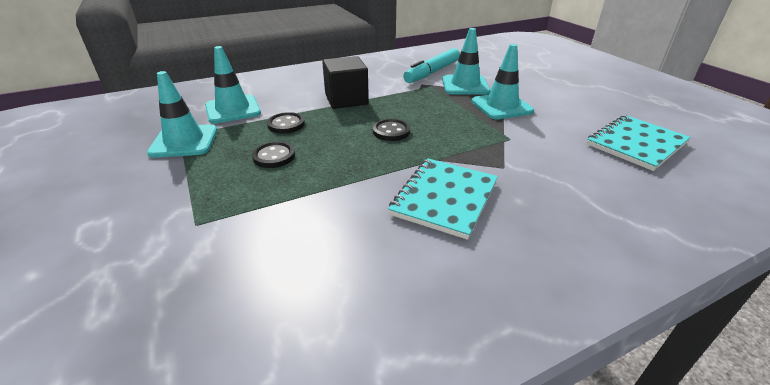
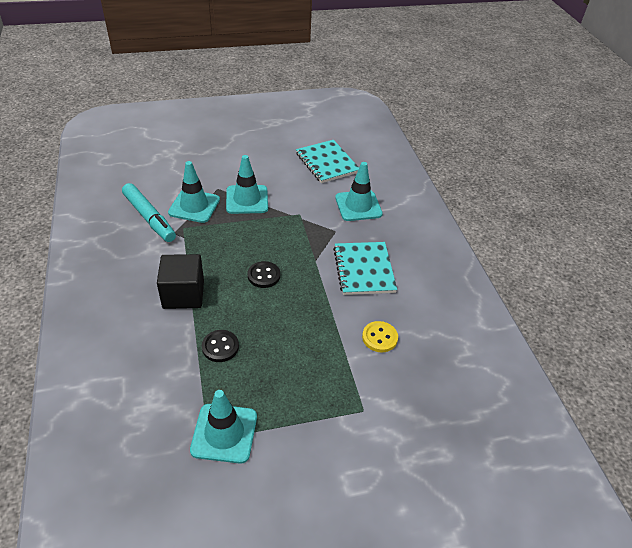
camera: 80 degrees left, 10 degrees up
turquoise traffic cone [205,46,261,124] -> turquoise traffic cone moved to [335,162,383,221]
black button [252,142,295,168] -> none
turquoise notebook [388,158,498,240] -> turquoise notebook turned 45 degrees clockwise [333,242,397,295]
none -> yellow button [362,321,398,352]

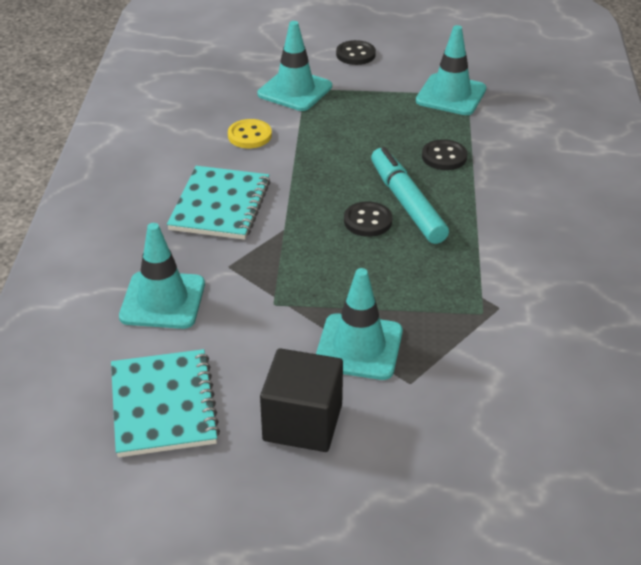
camera: 160 degrees left, 5 degrees down
turquoise marker [122,183,176,242] -> turquoise marker moved to [371,147,449,244]
black cube [157,254,204,309] -> black cube moved to [260,348,343,452]
turquoise traffic cone [168,161,220,223] -> turquoise traffic cone moved to [257,21,332,111]
none -> black button [336,40,376,65]

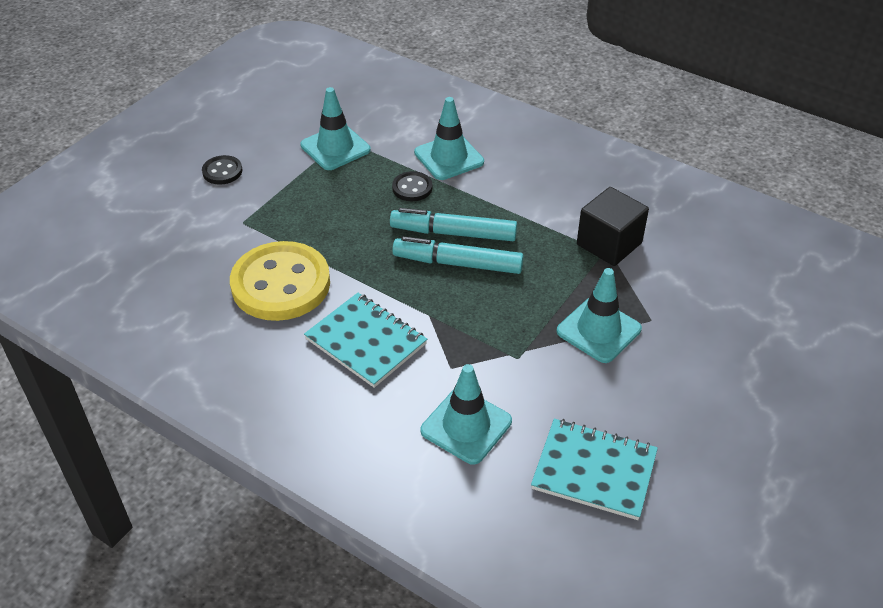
camera: 60 degrees left, 5 degrees up
yellow button [228,119,272,148] -> yellow button [230,241,330,321], size x2.23
turquoise traffic cone [257,21,332,111] -> turquoise traffic cone moved to [414,97,484,180]
black cube [260,348,343,452] -> black cube moved to [577,187,649,266]
black button [344,202,392,237] -> turquoise marker [392,236,524,274]

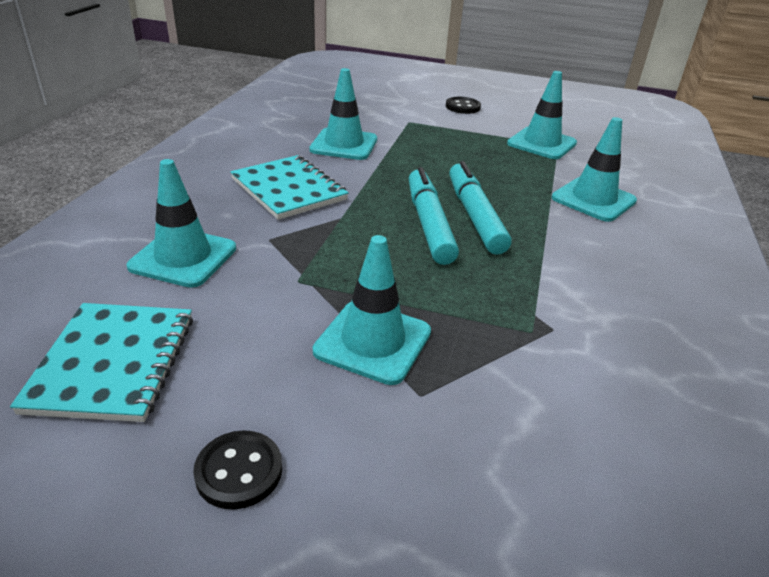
camera: 70 degrees right, 10 degrees down
yellow button [230,241,330,321] -> turquoise traffic cone [309,68,377,160]
turquoise notebook [304,293,427,388] -> turquoise notebook turned 60 degrees counterclockwise [230,155,349,220]
black button [392,171,432,201] -> black button moved to [193,430,282,509]
black cube [577,187,649,266] -> none

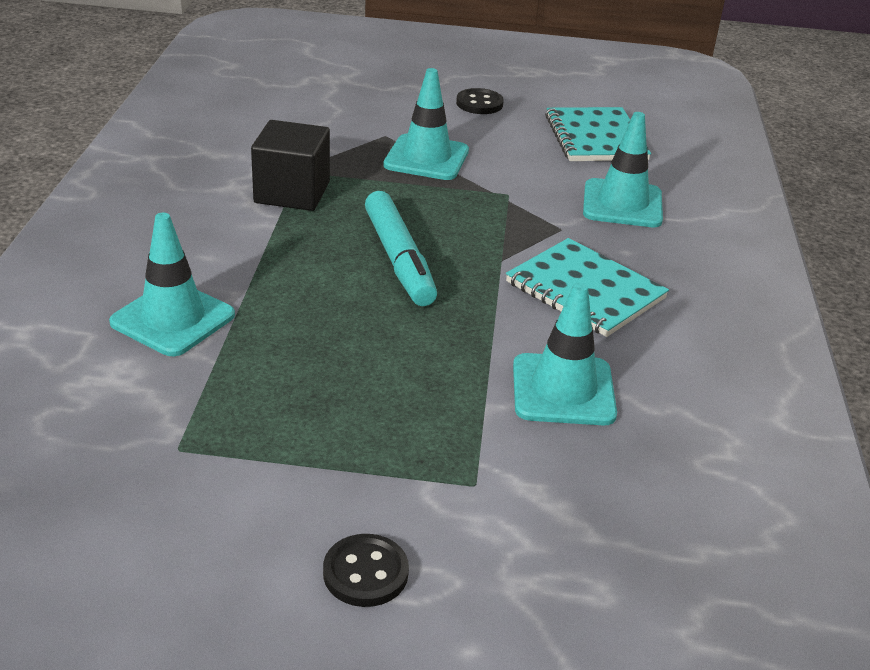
camera: 170 degrees right, 0 degrees up
turquoise marker [449,161,512,255] -> none
turquoise traffic cone [507,71,577,159] -> none
none -> black cube [251,120,330,211]

